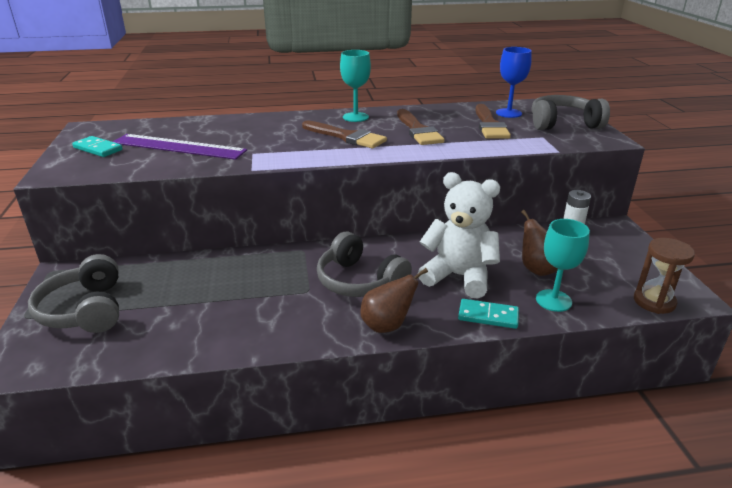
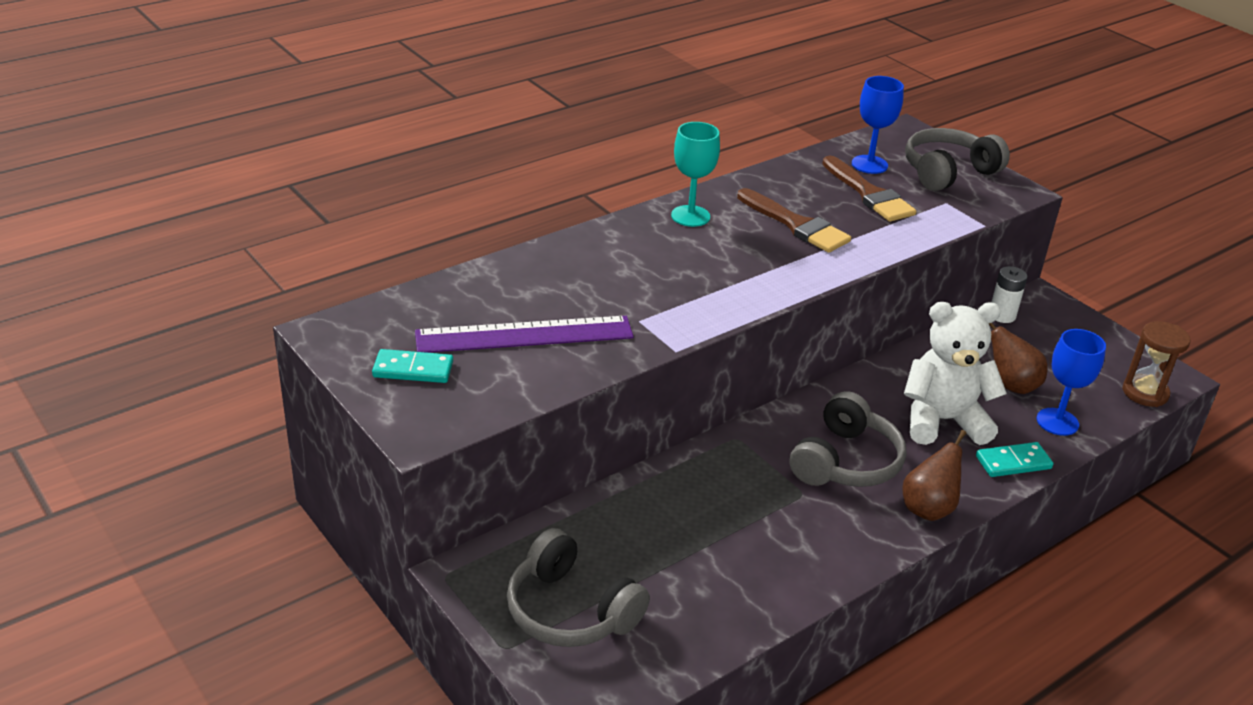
camera: 30 degrees left, 5 degrees up
brown brush [302,121,387,149] -> none
grey headphones [317,232,412,297] -> grey headphones turned 75 degrees counterclockwise [790,391,906,487]
turquoise goblet [536,219,590,312] -> blue goblet [1037,329,1106,436]

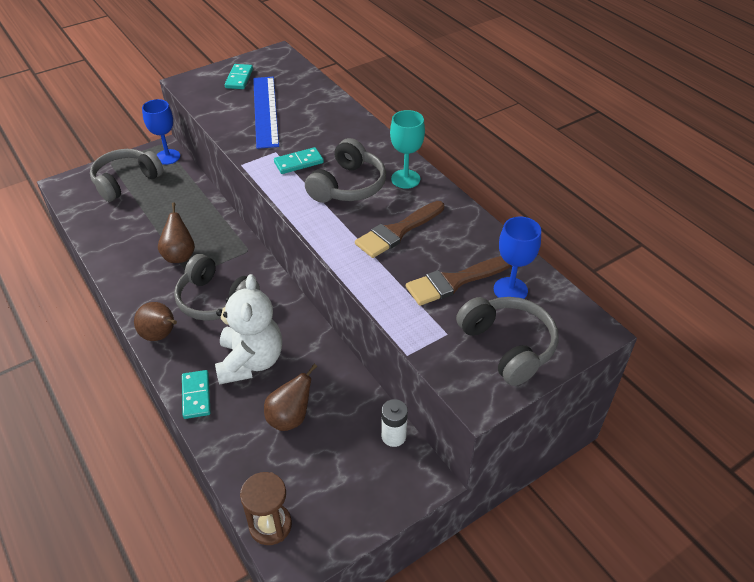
camera: 95 degrees right, 10 degrees up
purple ruler [415,316,634,353] -> blue ruler [253,77,279,149]
blue goblet [1037,329,1106,436] -> blue goblet moved to [142,99,180,165]
none -> brown pear [158,203,195,263]
none -> turquoise domino [274,147,324,174]
none -> grey headphones [305,138,386,203]

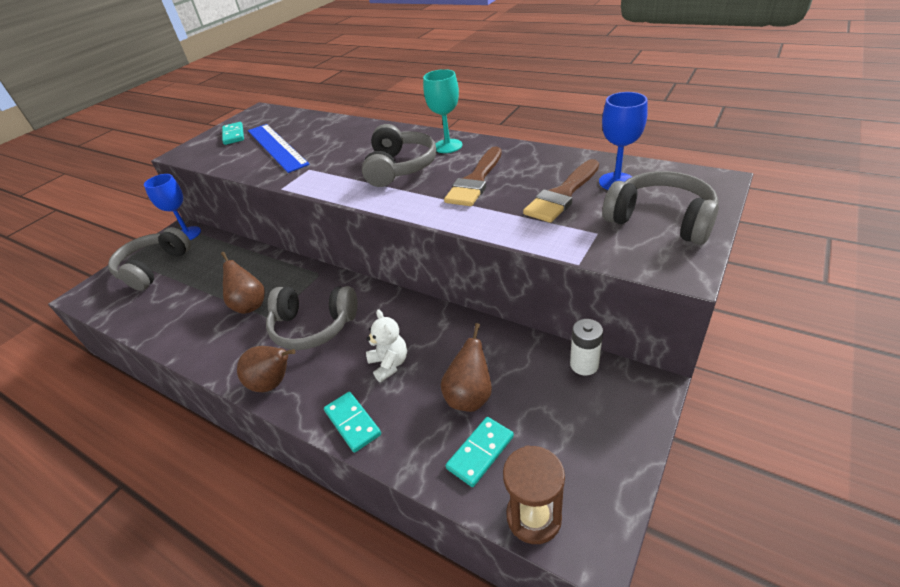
camera: 20 degrees left, 5 degrees down
white teddy bear [215,274,282,385] -> white teddy bear [366,309,407,382], size x0.53
turquoise domino [274,147,324,174] -> turquoise domino moved to [446,417,514,487]

